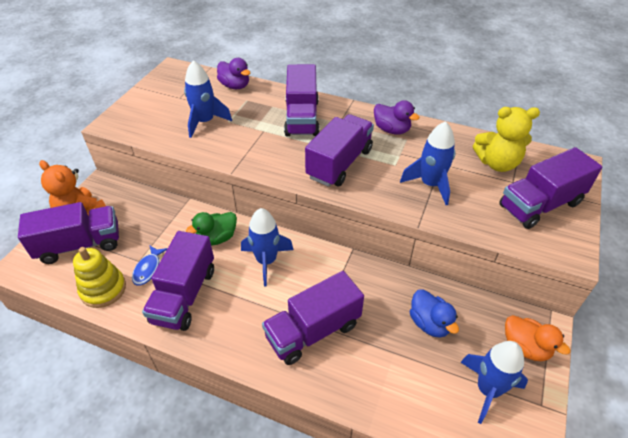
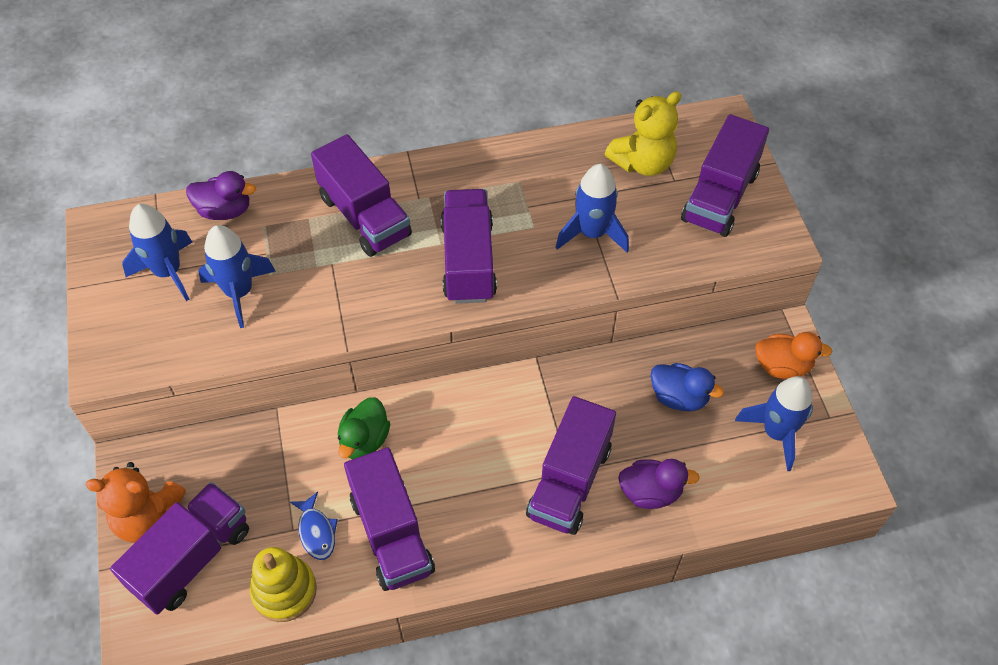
camera: 35 degrees left, 10 degrees up
blue rocket [241,208,294,286] -> blue rocket moved to [122,204,192,301]
purple duck [374,100,420,134] -> purple duck moved to [618,459,700,509]

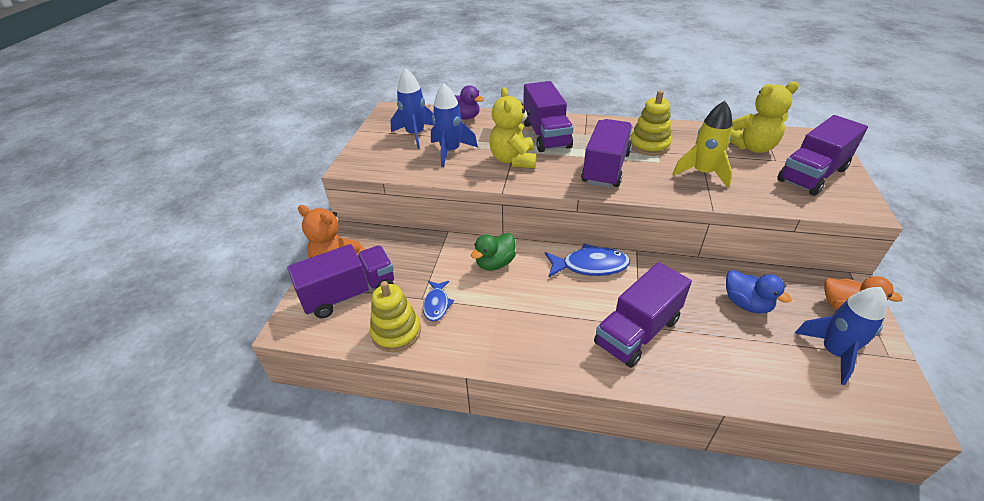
camera: 25 degrees right, 15 degrees down
purple truck [344,447,435,591] -> none
blue rocket [556,164,629,252] -> yellow rocket [672,101,733,188]
purple duck [618,459,700,509] -> none
none -> yellow teddy bear [489,87,537,168]
none -> blue fish [545,244,630,278]
none -> yellow stacking toy [630,90,672,156]

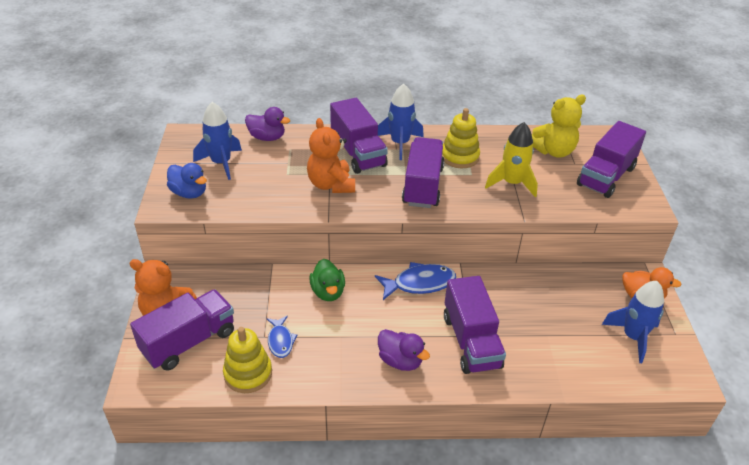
camera: 15 degrees left, 0 degrees up
blue rocket [431,83,478,167] -> blue rocket moved to [378,83,424,160]
green duck [471,233,516,271] -> green duck turned 45 degrees counterclockwise [309,259,345,301]
yellow teddy bear [489,87,537,168] -> orange teddy bear [307,118,355,193]
purple truck [594,262,692,368] -> purple truck turned 45 degrees counterclockwise [444,276,506,374]
blue duck [726,270,792,314] -> blue duck moved to [167,163,207,199]
none -> purple duck [378,329,430,371]

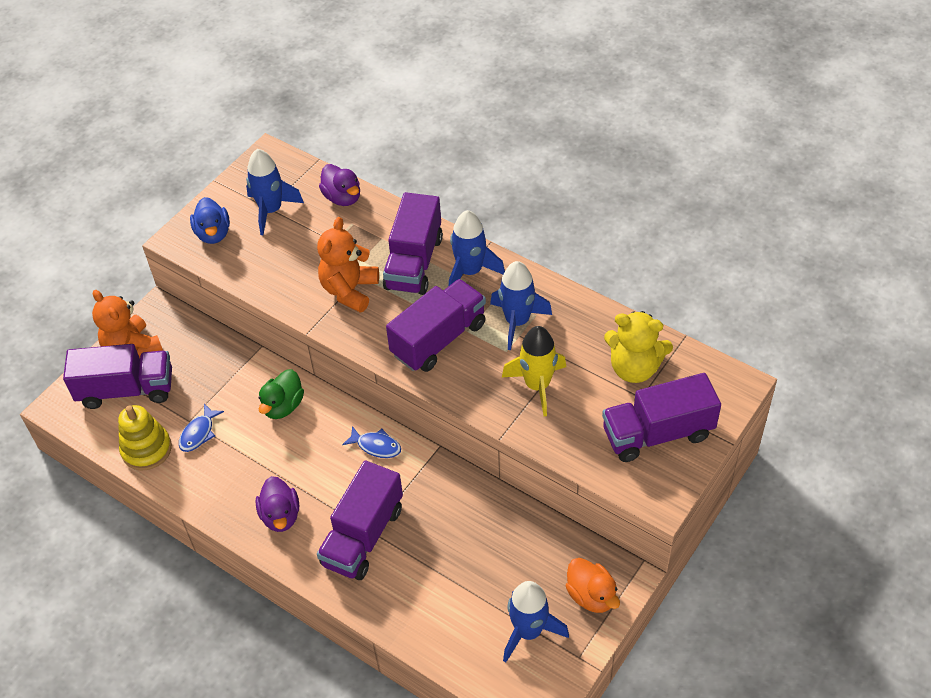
camera: 40 degrees right, 10 degrees up
blue fish [375,262,456,300] -> blue fish [342,426,401,458], size x0.61
yellow stacking toy [442,108,480,168] -> blue rocket [490,261,552,350]

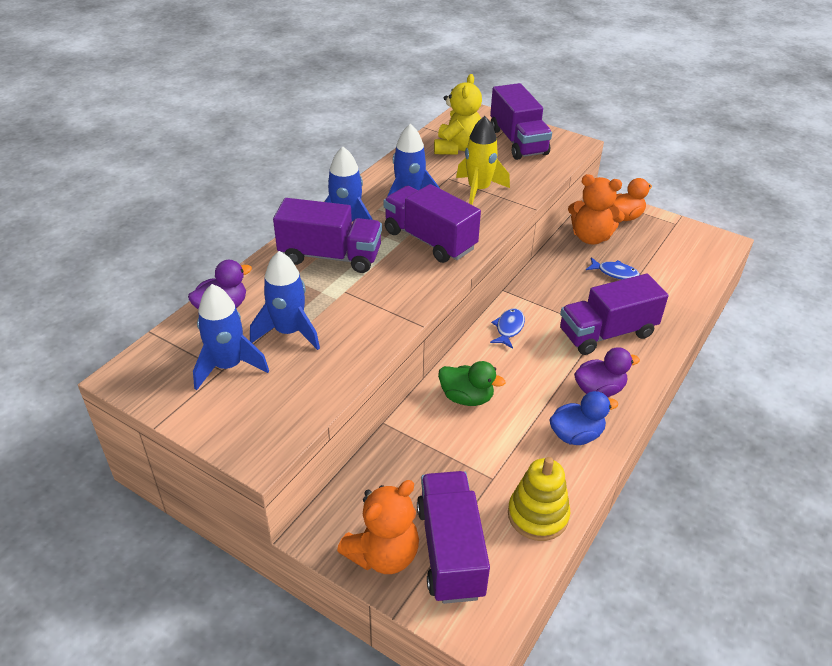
camera: 95 degrees left, 10 degrees down
blue fish [179,404,224,452] -> blue fish moved to [586,257,640,280]
blue duck [190,197,230,244] -> blue duck moved to [549,391,618,445]
orange teddy bear [317,217,379,313] -> orange teddy bear moved to [568,174,625,245]
purple truck [317,461,403,580] -> purple truck turned 135 degrees clockwise [560,274,668,355]
blue rocket [503,581,569,663] -> blue rocket moved to [250,251,320,350]

